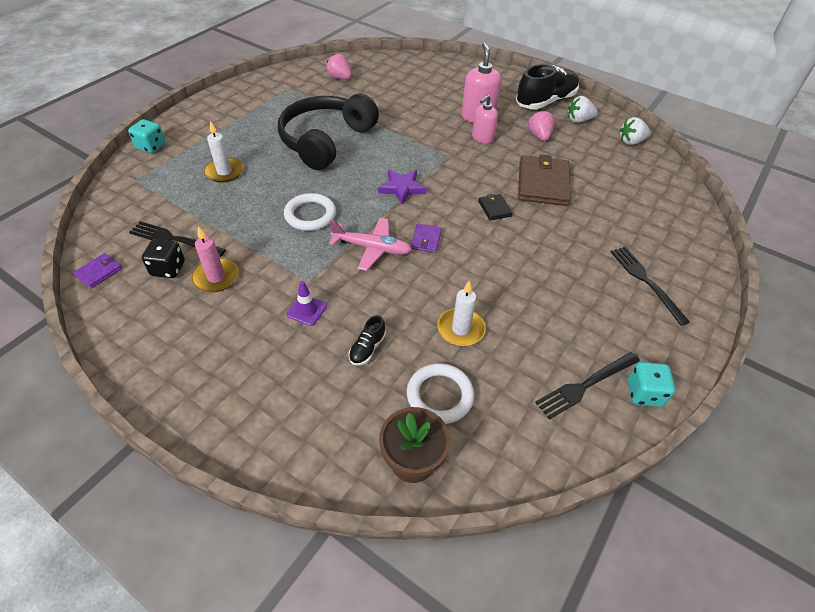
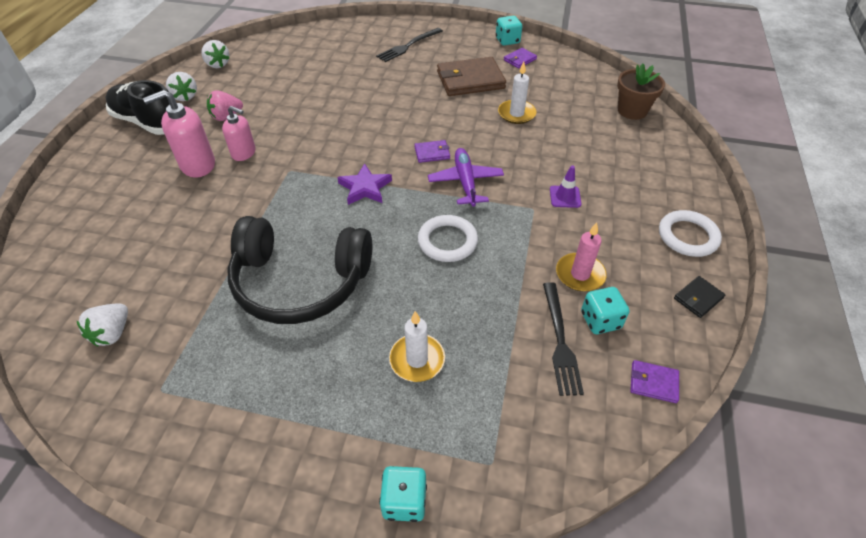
camera: 110 degrees left, 0 degrees up
black dice [142,239,185,278] -> turquoise dice [581,287,630,334]
pink strawberry [326,53,352,79] -> white strawberry [77,303,128,347]
pink plane [329,218,412,271] -> purple plane [428,148,504,207]
black shoe [349,315,386,365] -> none
white ring [407,363,474,424] -> white ring moved to [659,210,722,257]
black wallet [478,194,513,221] -> black wallet moved to [674,276,726,318]
brown wallet [518,154,571,206] -> brown wallet moved to [437,57,506,96]
black fork [535,352,640,420] -> purple wallet [504,48,537,68]

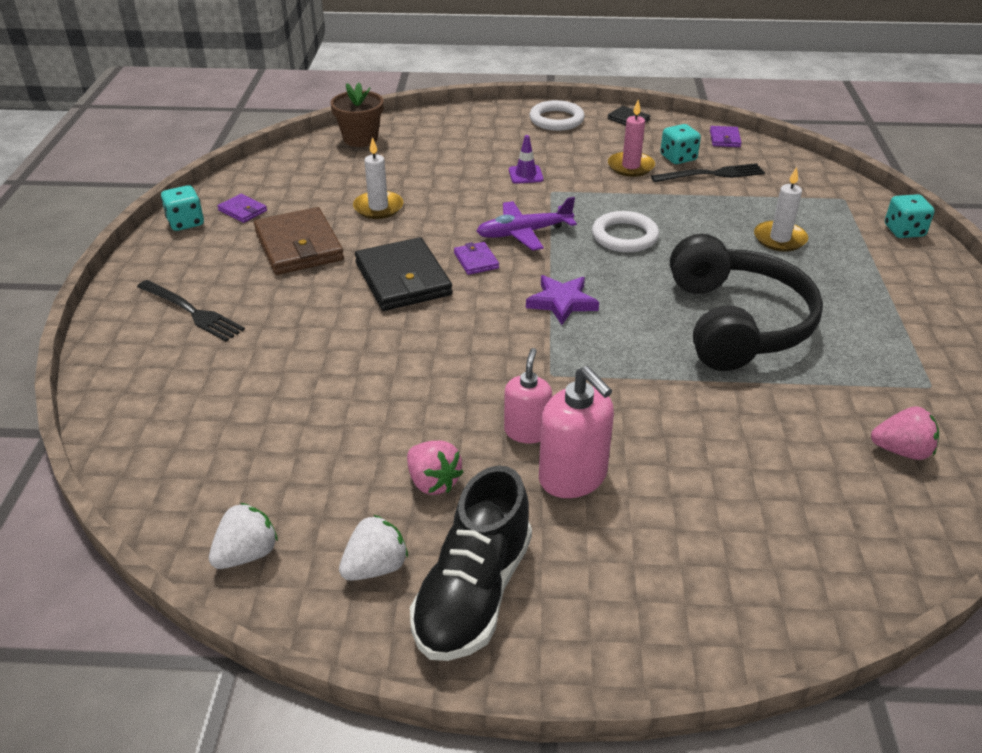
camera: 100 degrees left, 10 degrees down
white strawberry [77,303,128,347] -> pink strawberry [871,406,939,460]
none -> black wallet [355,237,453,311]

